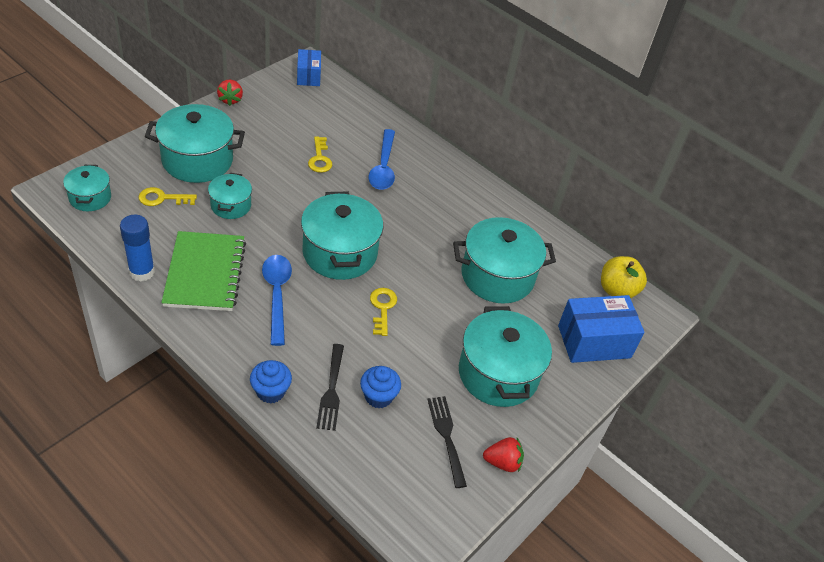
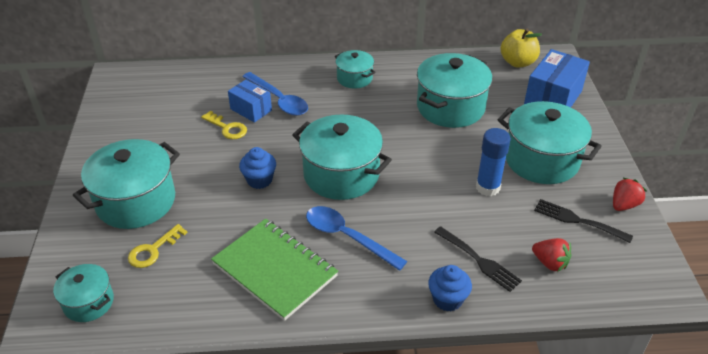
camera: 40 degrees left, 5 degrees down
blue glue stick [120,215,155,282] -> blue glue stick moved to [476,128,511,196]
turquoise pot [208,173,252,219] -> turquoise pot moved to [335,50,376,89]
red strawberry [217,80,243,106] -> red strawberry moved to [532,238,572,272]
blue box [297,49,321,86] -> blue box moved to [228,80,272,123]
blue cupcake [360,366,401,408] -> blue cupcake moved to [239,147,276,189]
yellow key [370,288,397,336] -> none

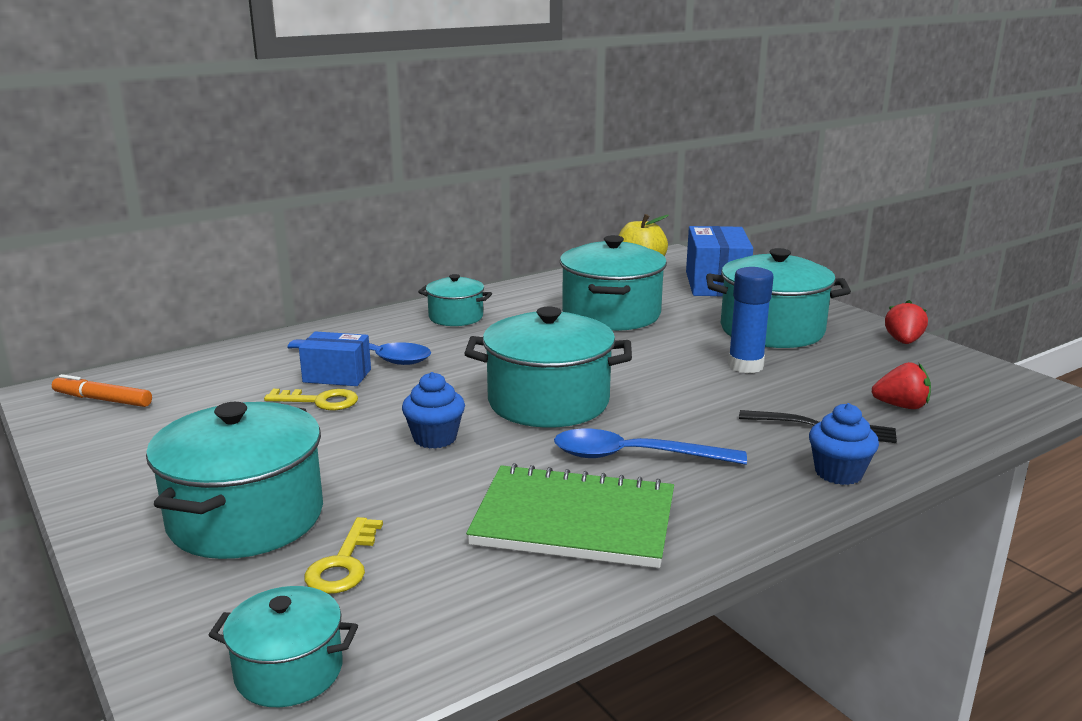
camera: 30 degrees left, 20 degrees down
black fork [534,199,633,243] -> none
none -> orange marker [52,374,152,407]

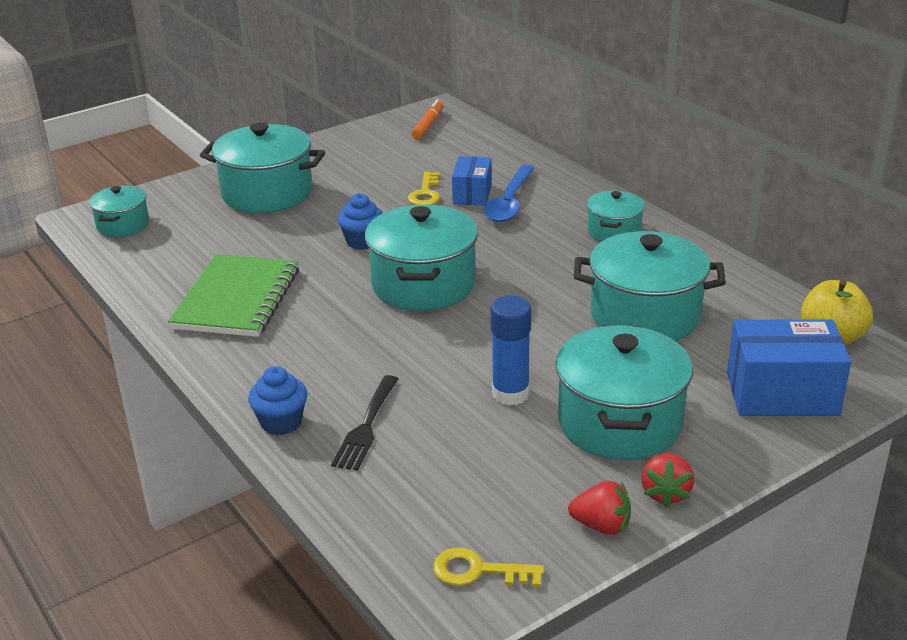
camera: 90 degrees right, 10 degrees up
yellow key [304,517,383,594] -> yellow key moved to [433,547,544,587]
blue spoon [554,429,747,465] -> none
red strawberry [872,362,931,409] -> red strawberry moved to [641,453,694,507]

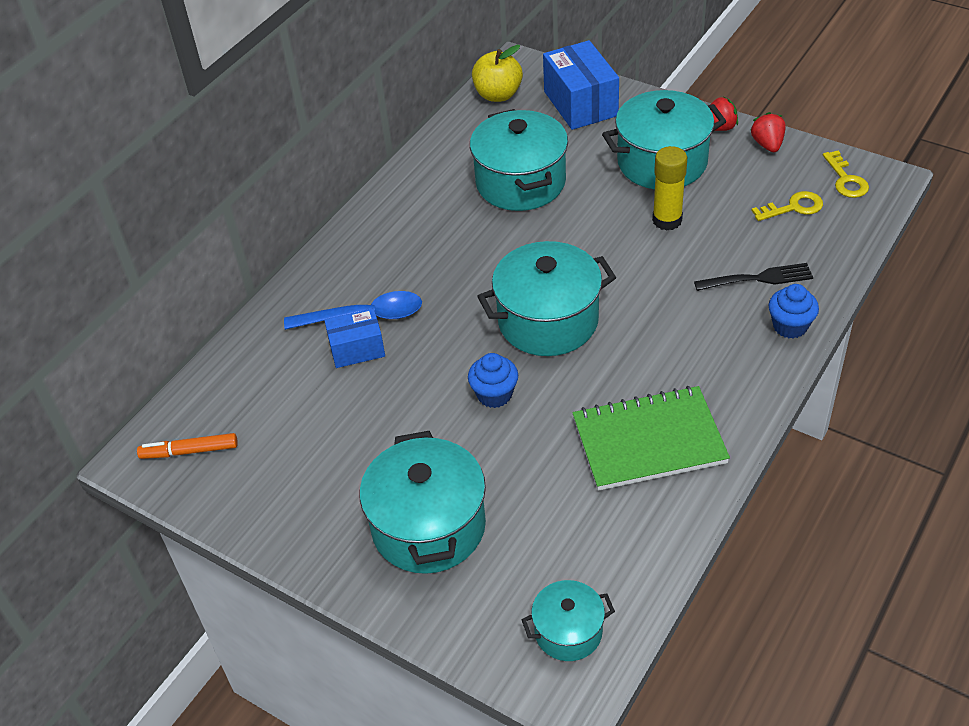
camera: 110 degrees left, 15 degrees up
yellow key [408,172,440,205] -> yellow key moved to [752,191,823,221]
blue glue stick [491,296,531,405] -> yellow glue stick [652,146,687,230]
turquoise pot [587,191,645,242] -> none

